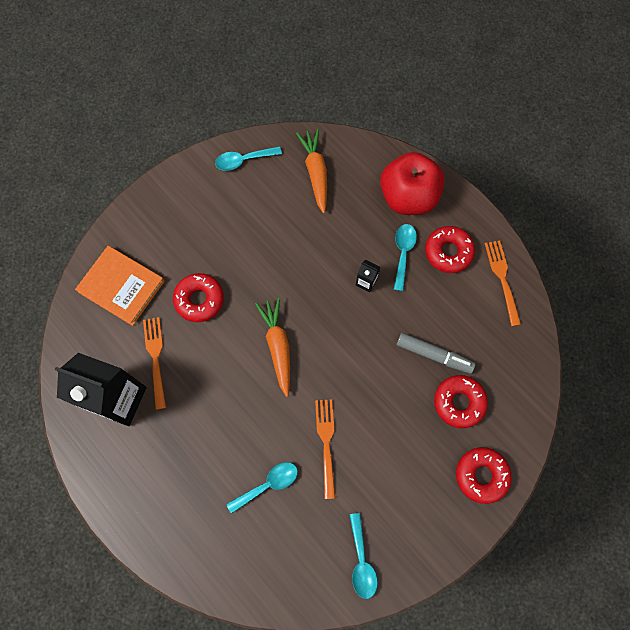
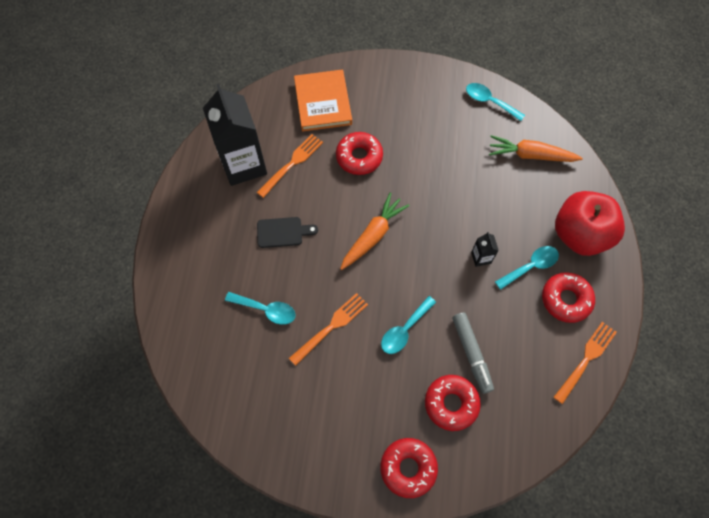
camera: 50 degrees right, 5 degrees down
orange carrot [296,129,327,214] -> orange carrot turned 120 degrees counterclockwise [489,135,583,162]
turquoise spoon [349,513,378,599] -> turquoise spoon moved to [381,296,436,354]
none -> black cutting board [257,217,318,248]

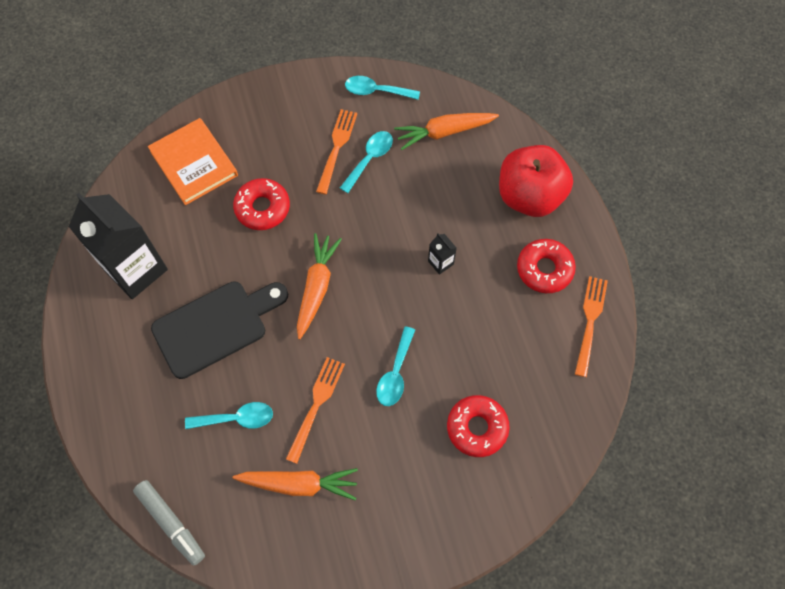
camera: 25 degrees left, 0 degrees up
orange fork [257,134,323,198] -> orange fork moved to [316,109,357,194]
black cutting board [257,217,318,248] -> black cutting board [151,282,288,379], size x1.89
red donut [380,438,438,498] -> none
grey marker [452,312,494,394] -> grey marker moved to [133,480,205,566]
turquoise spoon [495,246,559,290] -> turquoise spoon moved to [340,131,393,193]
none -> orange carrot [233,468,358,500]

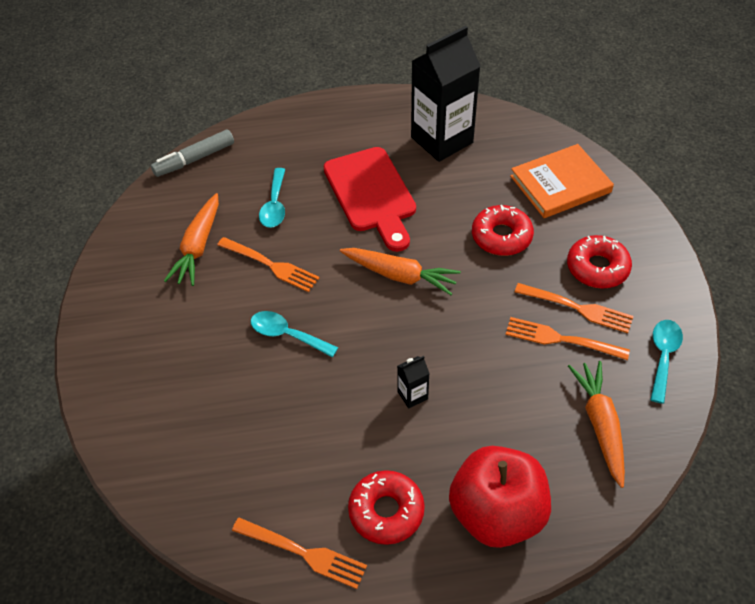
camera: 100 degrees right, 15 degrees down
black cutting board [151,282,288,379] -> red cutting board [324,147,416,252]
turquoise spoon [340,131,393,193] -> orange fork [506,317,630,360]
red donut [447,395,510,457] -> red donut moved to [567,235,632,289]

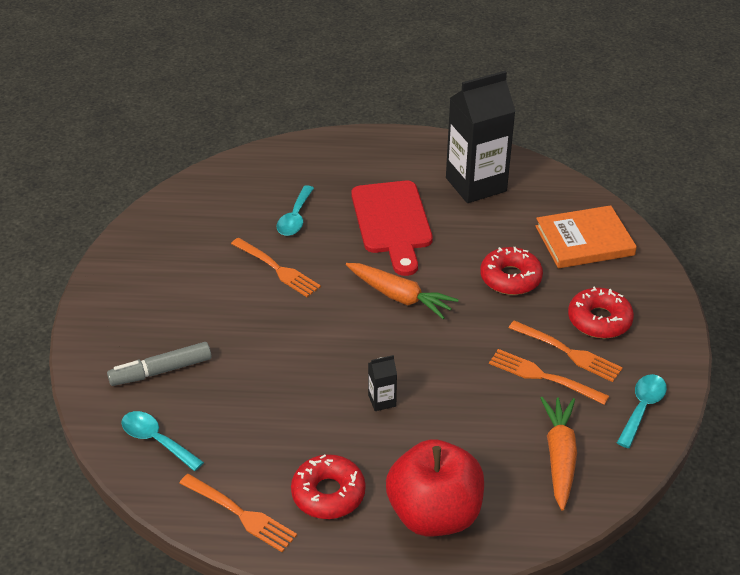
camera: 10 degrees right, 10 degrees down
grey marker [151,130,234,177] -> grey marker moved to [107,342,211,386]
orange carrot [164,193,219,286] -> none
turquoise spoon [250,311,338,357] -> turquoise spoon moved to [121,411,204,471]

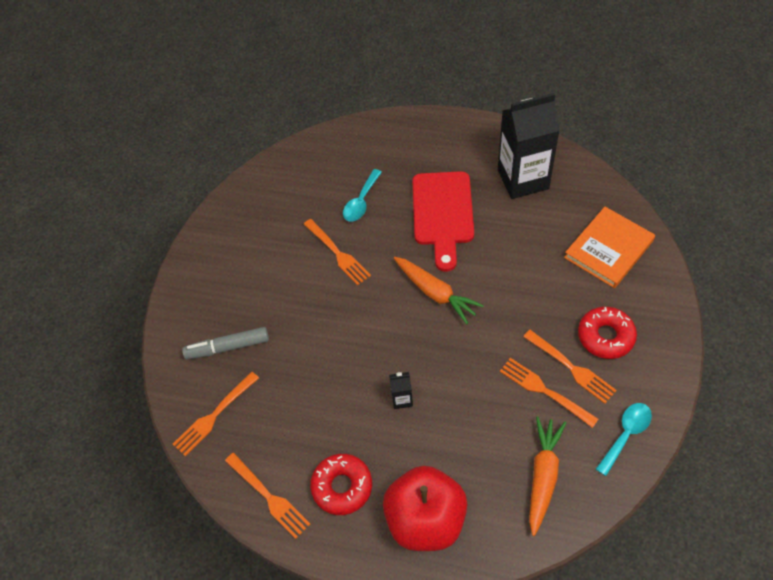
camera: 15 degrees right, 15 degrees up
turquoise spoon [121,411,204,471] -> orange fork [173,372,259,456]
red donut [480,247,543,295] -> none
orange book [535,205,637,268] -> orange book turned 45 degrees counterclockwise [564,207,655,288]

